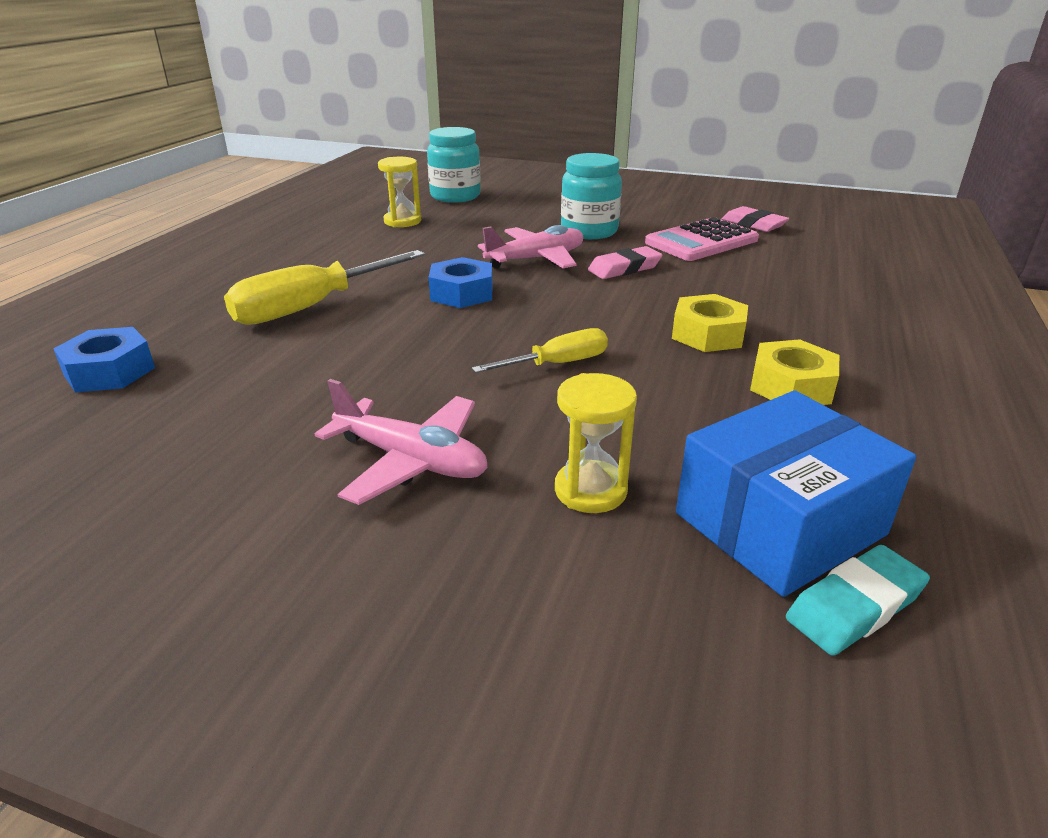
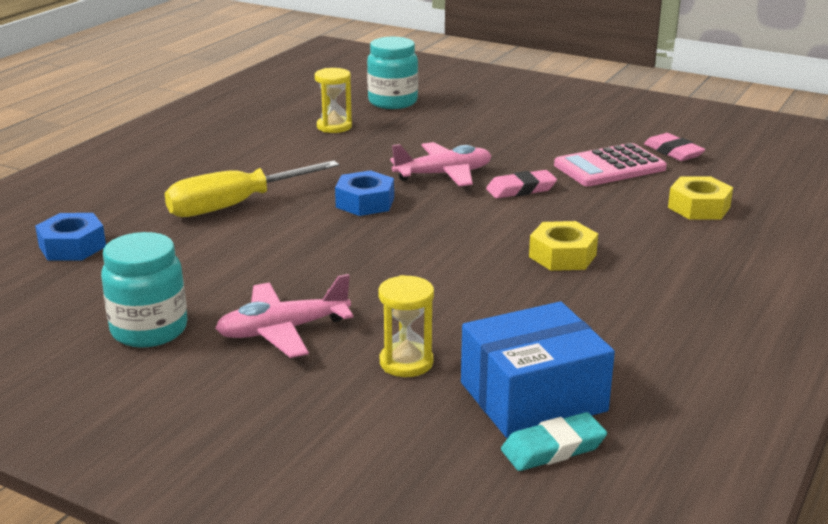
camera: 10 degrees right, 5 degrees down
pink plane [315,379,488,505] -> pink plane turned 120 degrees clockwise [215,274,353,358]
yellow screwdriver [472,328,608,373] -> none
turquoise jar [561,153,622,239] -> turquoise jar moved to [101,232,188,348]
yellow nut [750,339,839,405] -> yellow nut moved to [668,177,733,220]

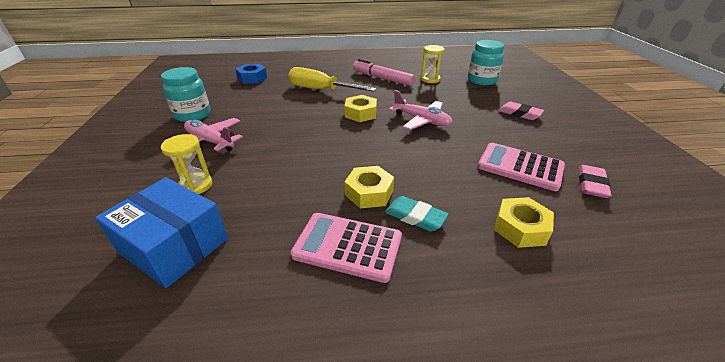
camera: 55 degrees right, 10 degrees up
blue nut [335,170,394,216] -> yellow nut [345,95,377,122]
pink eraser [486,170,557,198] -> pink eraser moved to [499,101,544,120]
turquoise eraser [501,412,607,471] -> turquoise eraser moved to [385,196,448,232]
none -> pink calculator [291,213,402,283]
none -> pink marker [353,59,415,86]

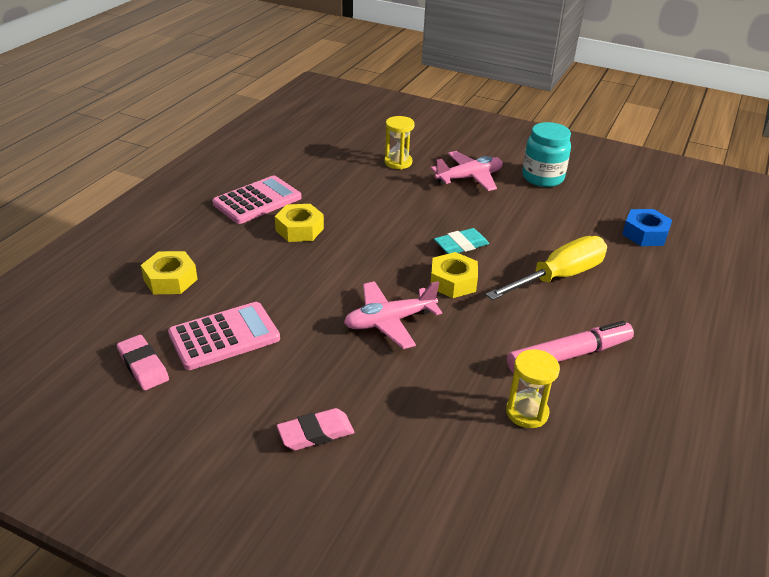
camera: 120 degrees right, 0 degrees up
blue box [95,177,228,288] -> none
turquoise eraser [385,196,448,232] -> turquoise eraser moved to [434,228,489,254]
turquoise jar [468,40,504,85] -> none

